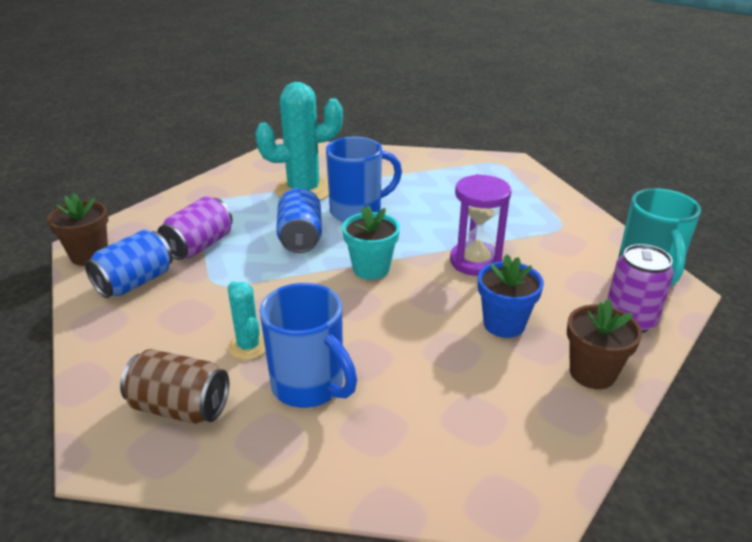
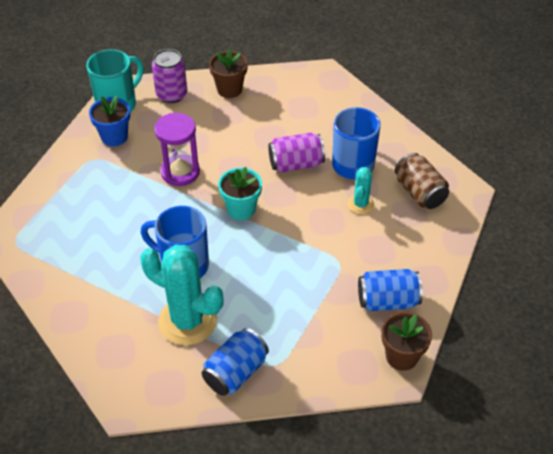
camera: 135 degrees left, 15 degrees up
purple can [157,196,233,260] -> purple can moved to [268,133,325,173]
blue can [276,188,322,253] -> blue can moved to [202,328,269,396]
blue flower pot [478,254,544,338] -> blue flower pot moved to [89,96,130,146]

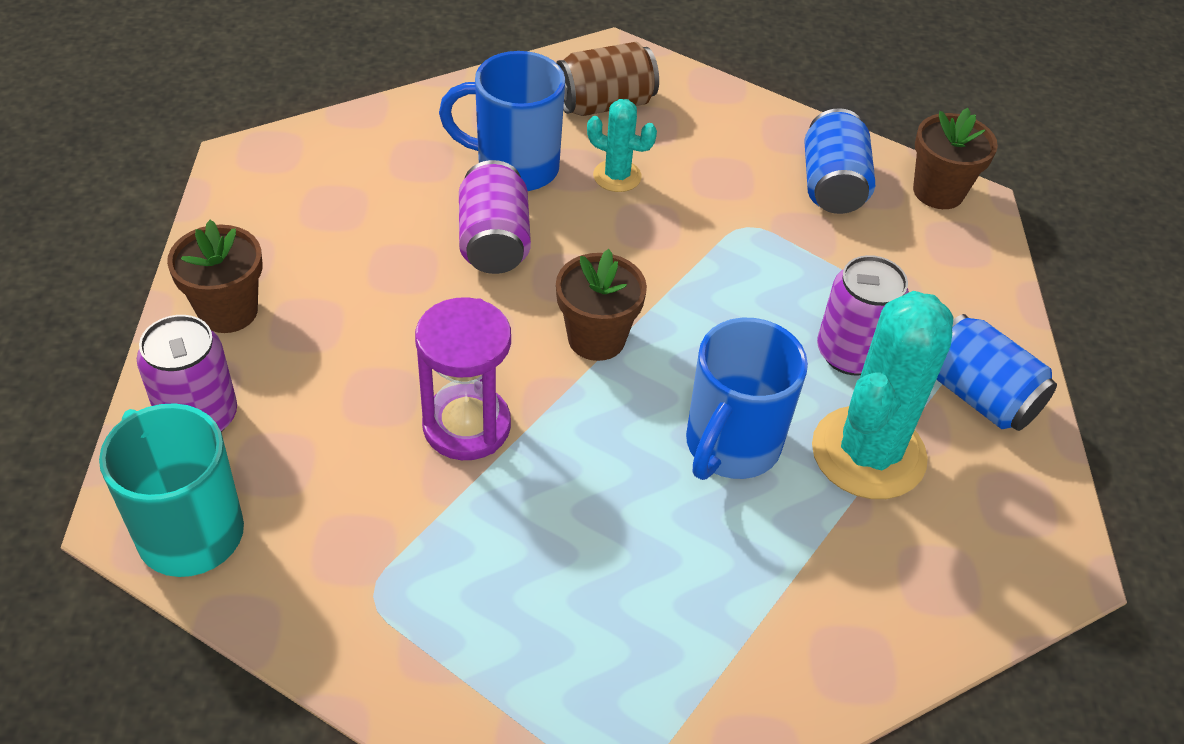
camera: 85 degrees left, 0 degrees up
blue flower pot [89,96,130,146] -> none
turquoise flower pot [218,167,262,220] -> brown flower pot [556,249,647,361]
none -> purple can [817,255,909,375]

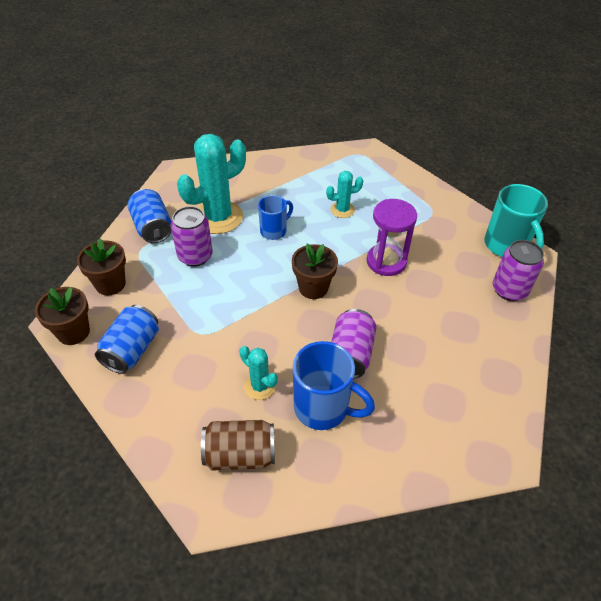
camera: 160 degrees left, 0 degrees up
brown flower pot [167,220,262,333] -> brown flower pot moved to [77,238,126,295]
blue mug [686,318,808,480] -> blue mug [258,195,293,240], size x0.62
none -> turquoise cactus [326,171,363,218]

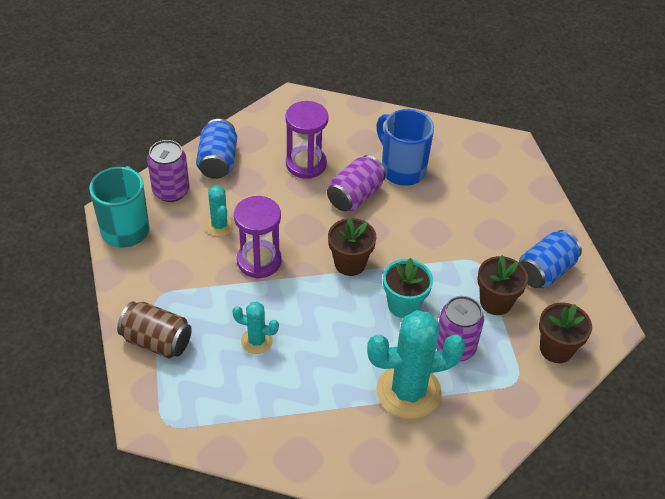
camera: 155 degrees left, 0 degrees up
brown flower pot [35,287,90,345] -> brown flower pot moved to [477,255,528,315]
blue can [128,189,172,243] -> blue can moved to [196,119,237,179]
brown can [201,420,275,471] -> brown can moved to [117,301,192,358]
turquoise cactus [239,346,278,400] -> turquoise cactus moved to [205,185,234,236]
blue mug [258,195,293,240] -> none
none -> purple hourglass [285,101,329,179]
none -> turquoise flower pot [383,258,433,318]

